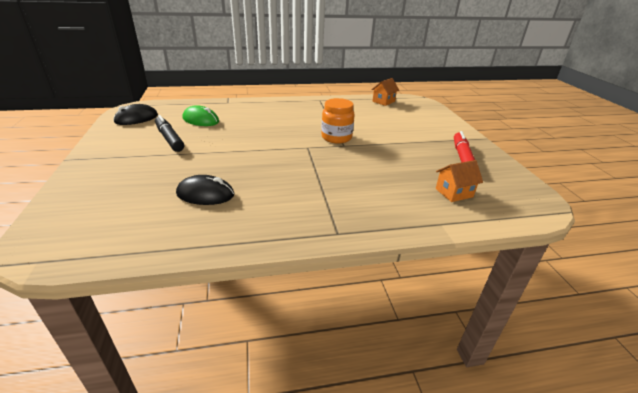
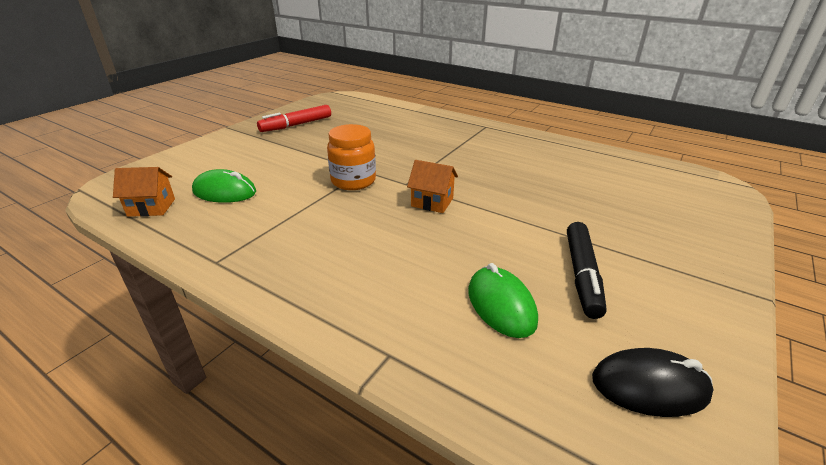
camera: 135 degrees left, 0 degrees up
black mouse [176,175,234,205] -> none
orange house [436,160,483,202] -> orange house moved to [407,160,458,213]
none -> green mouse [192,169,256,203]

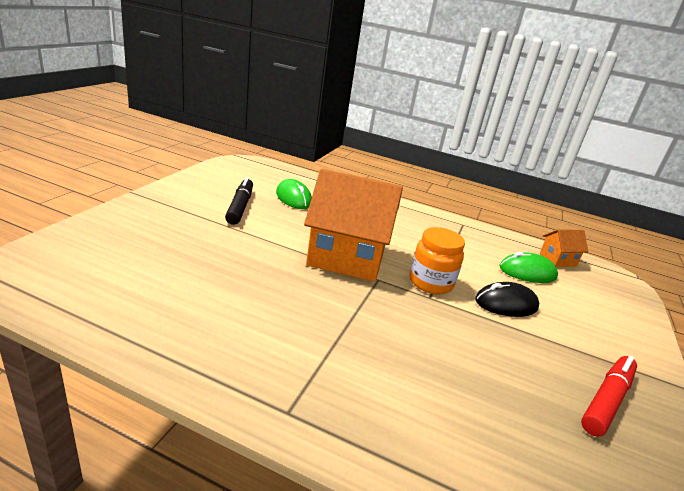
camera: 165 degrees right, 5 degrees down
orange house [407,160,458,213] -> orange house [304,169,403,282], size x2.21
black mouse [592,348,714,417] -> black mouse moved to [475,282,539,317]

